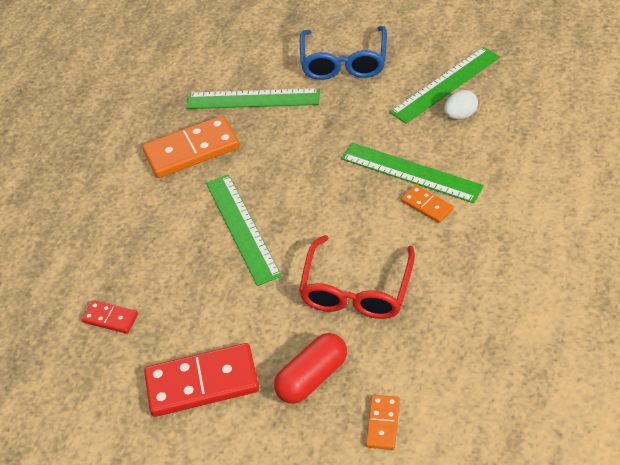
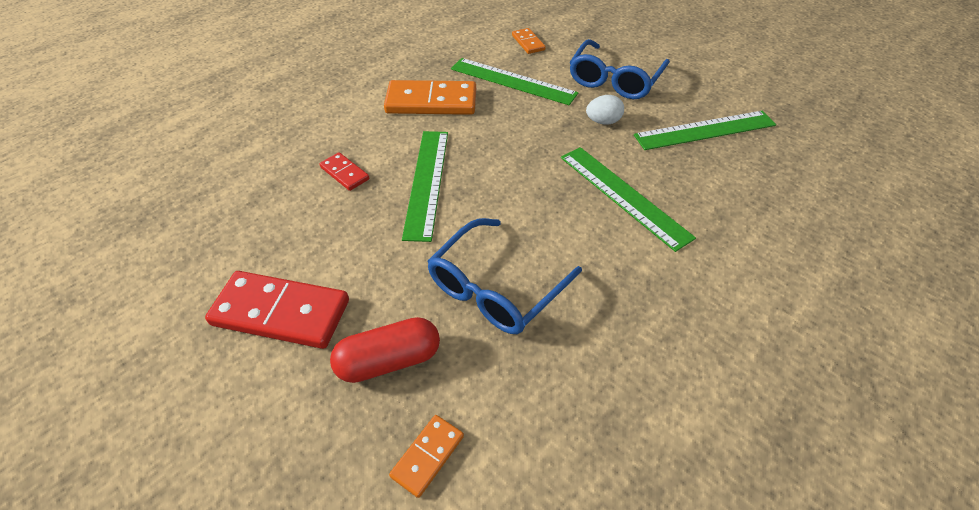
camera: 20 degrees right, 0 degrees up
red domino [82,300,138,334] -> red domino moved to [320,152,369,191]
red glasses [299,235,415,319] -> blue glasses [427,218,582,334]
orange domino [401,185,454,223] -> orange domino moved to [512,28,546,54]
white egg [444,90,478,120] -> white egg moved to [586,95,624,125]

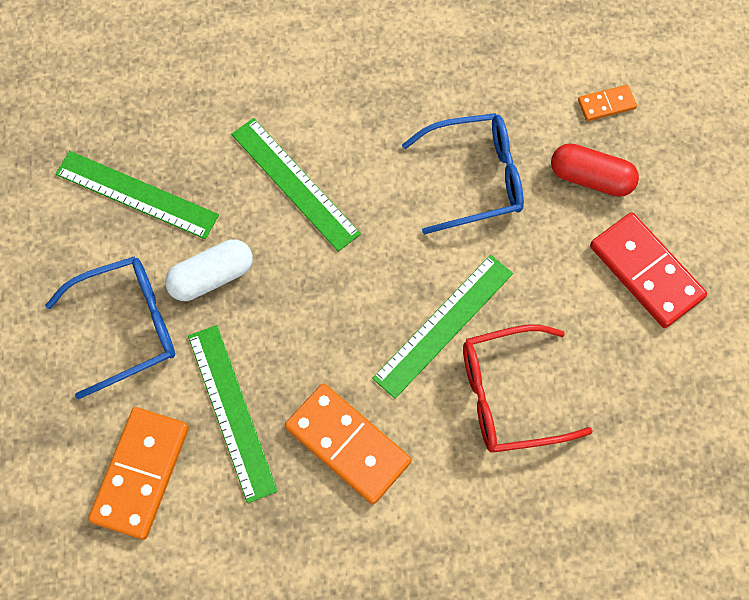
camera: 140 degrees left, 20 degrees up
red domino [320,152,369,191] -> red glasses [463,324,593,452]
orange domino [512,28,546,54] -> orange domino [88,407,189,540], size x1.99
green ruler [561,147,696,252] -> green ruler turned 45 degrees counterclockwise [231,118,361,252]
white egg [586,95,624,125] -> white capsule [165,239,253,301]

